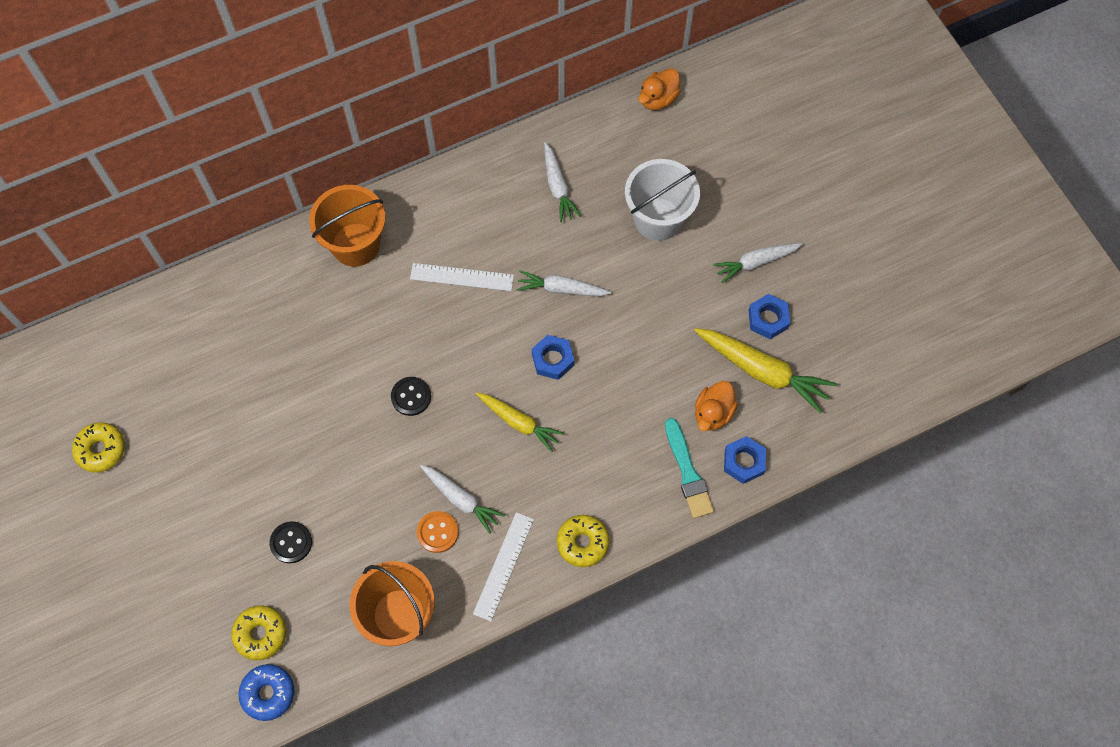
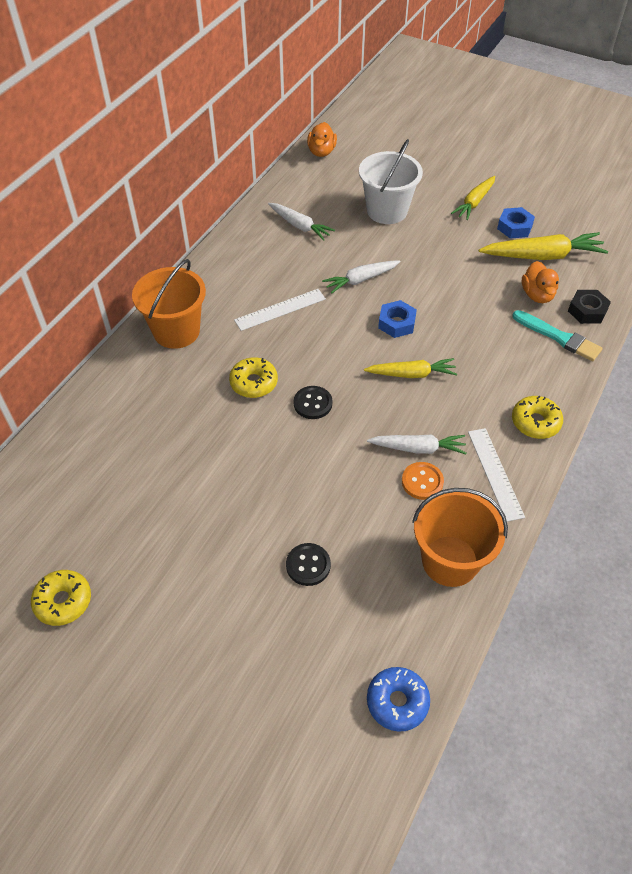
camera: 35 degrees left, 15 degrees down
yellow donut [231,605,286,660] -> yellow donut moved to [229,357,278,398]
white carrot [713,243,803,283] -> yellow carrot [451,176,495,220]
blue nut [724,436,766,484] -> black nut [568,290,611,324]

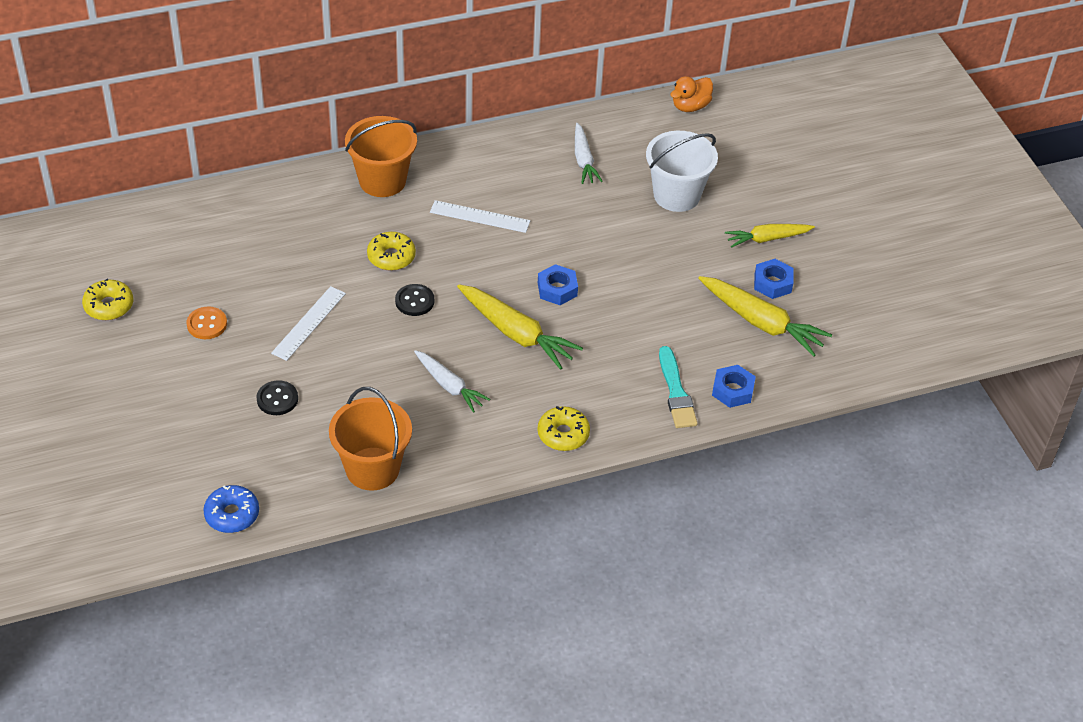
camera: 40 degrees right, 5 degrees down
white carrot [322,260,400,294] -> none
yellow carrot [364,358,457,378] -> yellow carrot [457,284,583,370], size x1.55
orange button [402,462,444,500] -> orange button moved to [187,307,227,339]
white ruler [468,428,525,522] -> white ruler moved to [271,286,346,361]
orange duck [522,261,559,303] -> none
black nut [568,290,611,324] -> blue nut [712,365,756,408]

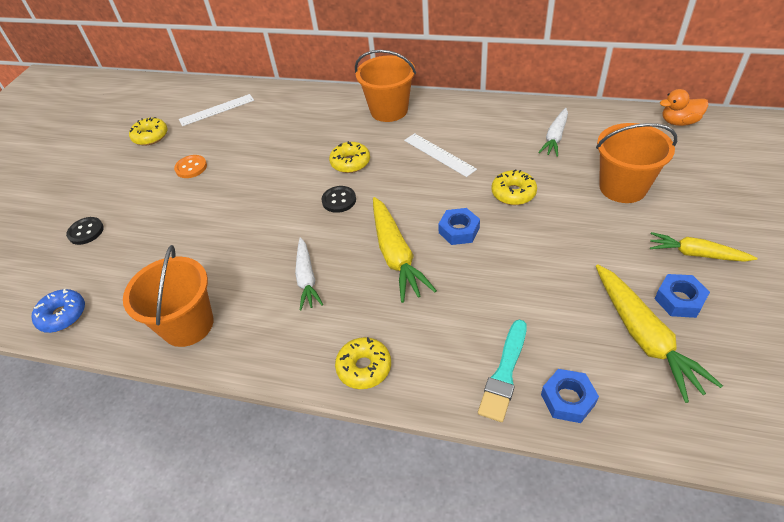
camera: 40 degrees right, 0 degrees up
black button [256,380,298,415] -> black button moved to [66,217,104,245]
white ruler [271,286,346,361] -> white ruler moved to [179,94,254,126]
white bucket [646,131,718,212] -> orange bucket [596,123,677,203]
none -> yellow donut [491,169,537,205]

